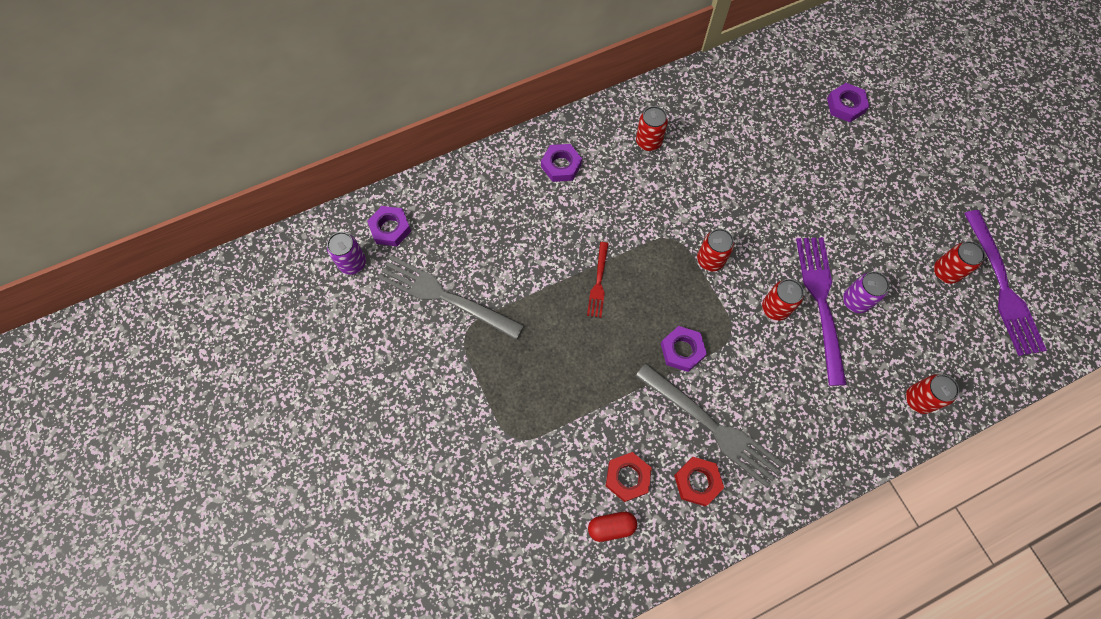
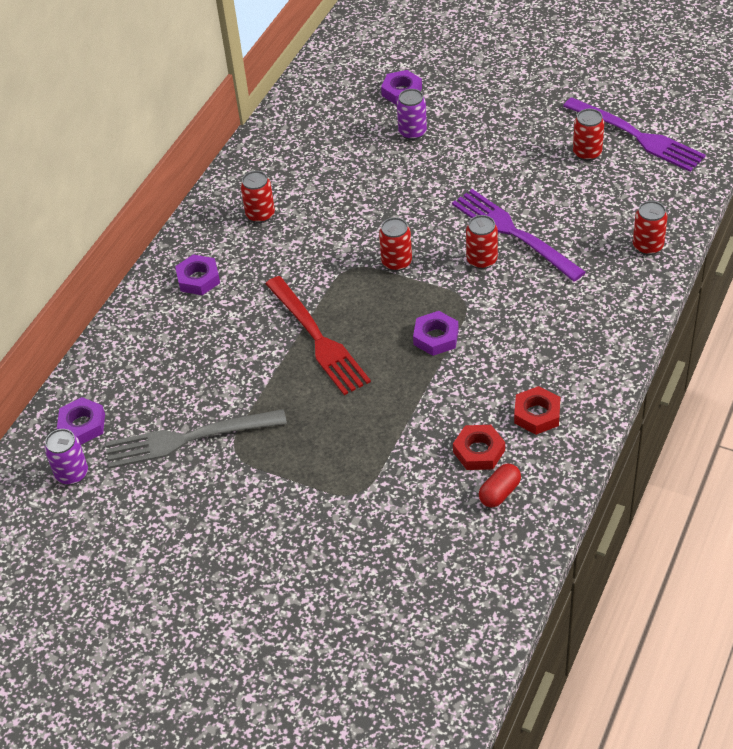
camera: 35 degrees left, 20 degrees down
red fork [587,242,609,318] -> red fork [265,276,371,395], size x1.92
grey fork [636,363,785,488] -> none
purple can [843,271,890,313] -> purple can moved to [397,89,427,140]

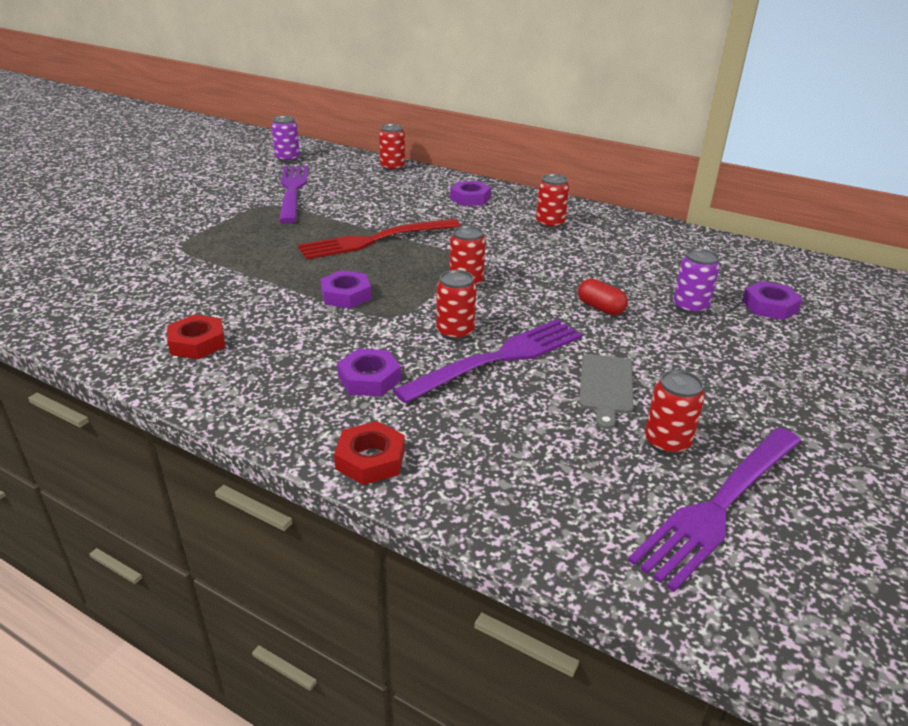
camera: 90 degrees right, 15 degrees down
purple nut [57,397,105,445] -> purple nut moved to [337,349,401,396]
grey fork [105,409,287,469] -> purple fork [279,166,308,223]
red nut [453,425,505,470] -> red nut moved to [334,421,405,485]
red capsule [479,464,521,507] -> red capsule moved to [578,278,628,315]
red can [633,201,668,255] -> red can moved to [379,124,405,171]
none -> grey cutting board [579,354,634,429]

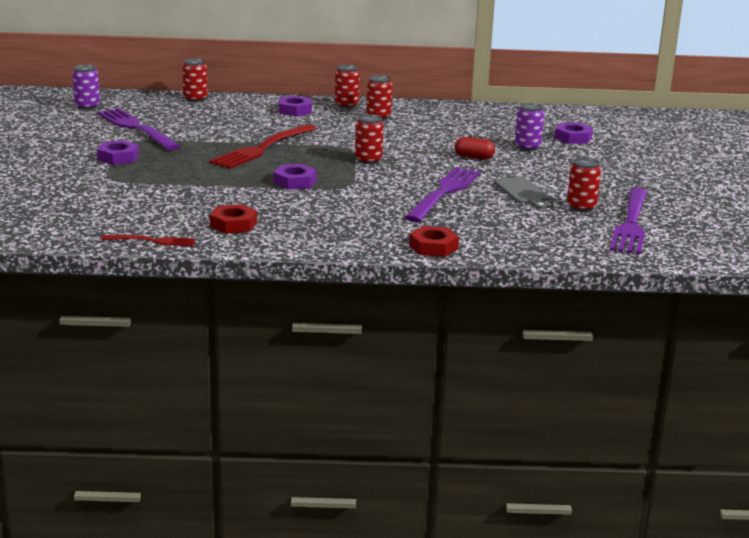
camera: 30 degrees left, 10 degrees down
purple nut [337,349,401,396] -> purple nut moved to [97,140,139,165]
red can [436,270,476,341] -> red can moved to [335,65,360,108]
none -> red fork [102,235,196,246]

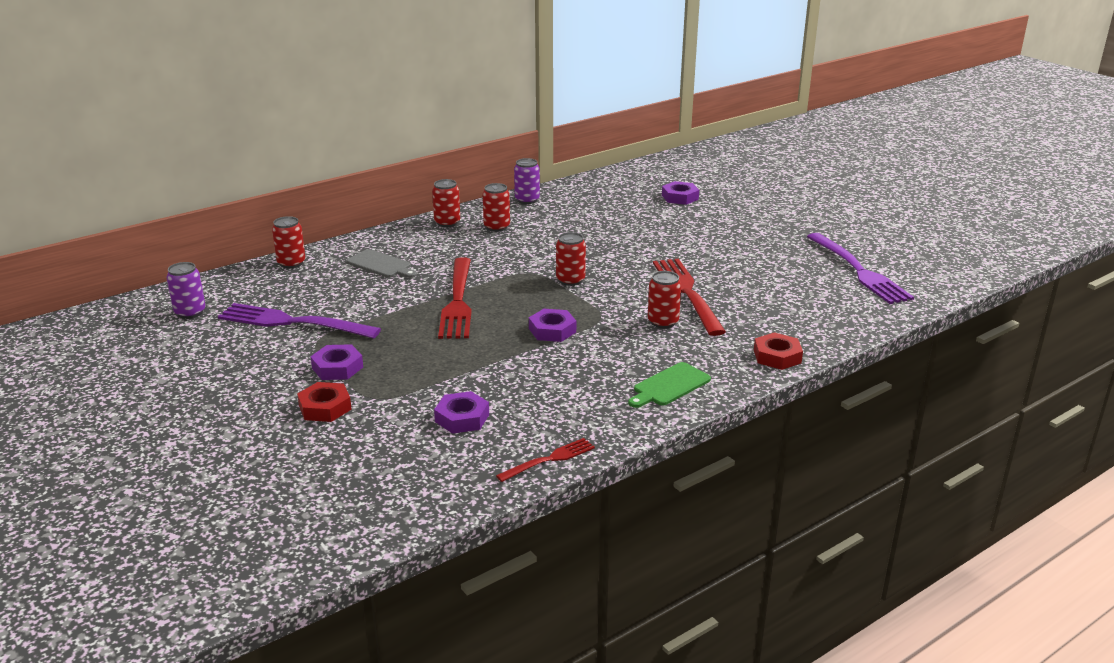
camera: 35 degrees left, 5 degrees up
red nut [210,204,257,234] -> red nut moved to [297,382,352,422]
purple nut [278,96,312,116] -> purple nut moved to [434,391,489,434]
purple fork [404,167,481,222] -> red fork [653,259,726,336]
red capsule [455,137,495,159] -> none
grey cutting board [494,177,550,209] -> grey cutting board moved to [347,249,417,278]
purple can [515,103,544,151] -> purple can moved to [514,158,540,204]
red can [567,157,601,212] -> red can moved to [648,271,681,328]
none -> green cutting board [628,362,711,408]

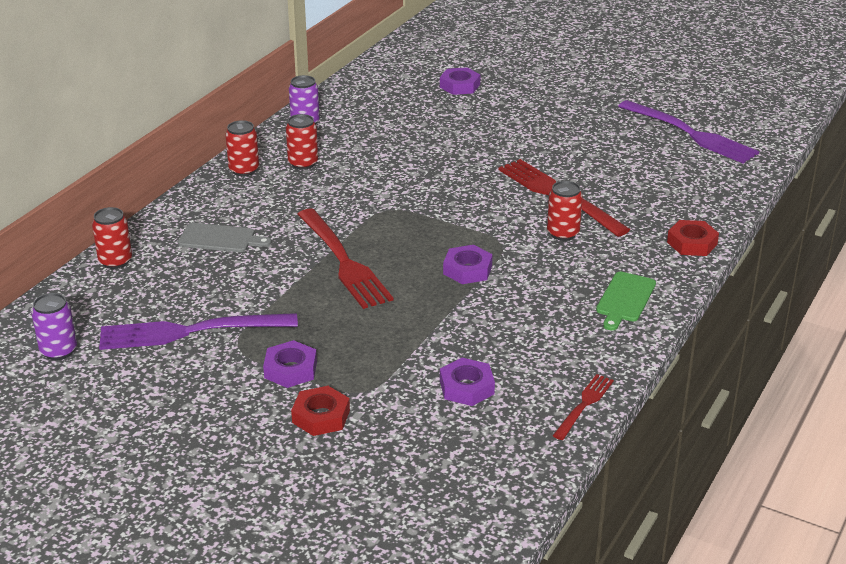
camera: 25 degrees left, 5 degrees up
red can [556,232,586,286] -> none

